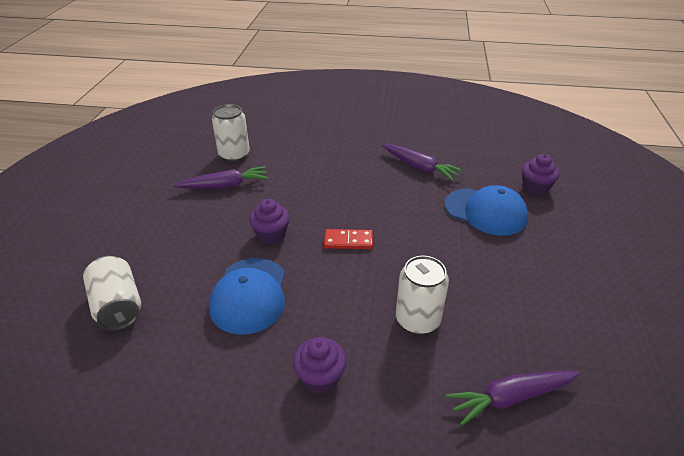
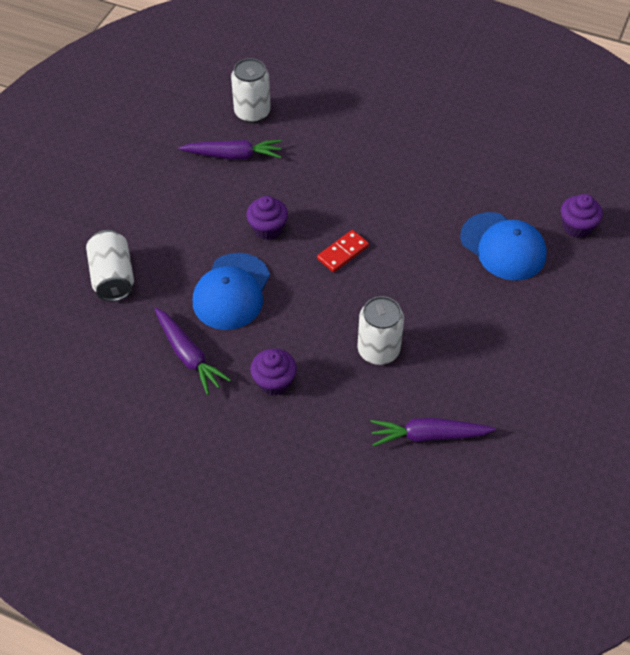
camera: 15 degrees right, 15 degrees up
red domino [324,229,373,249] -> red domino turned 60 degrees counterclockwise [317,230,369,272]
purple carrot [382,144,463,181] -> purple carrot moved to [154,308,231,395]

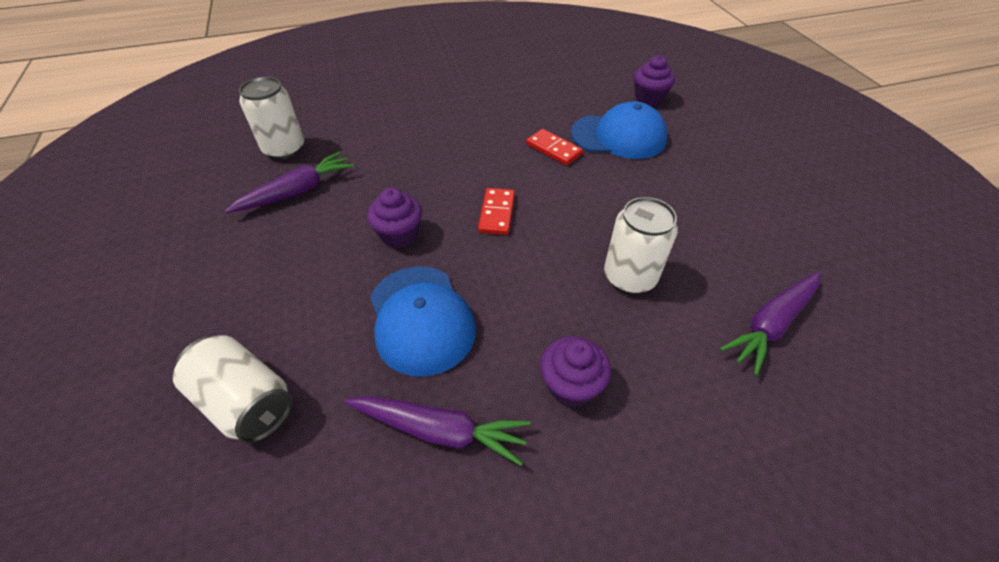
camera: 40 degrees left, 5 degrees down
none -> red domino [526,129,583,165]

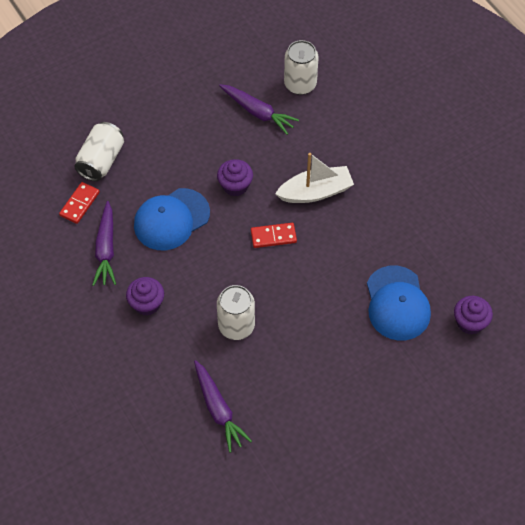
camera: 75 degrees right, 10 degrees up
red domino [526,129,583,165] -> red domino moved to [59,182,100,224]
purple carrot [720,272,820,376] -> purple carrot turned 150 degrees counterclockwise [194,360,252,452]
none -> white boat [275,153,354,203]

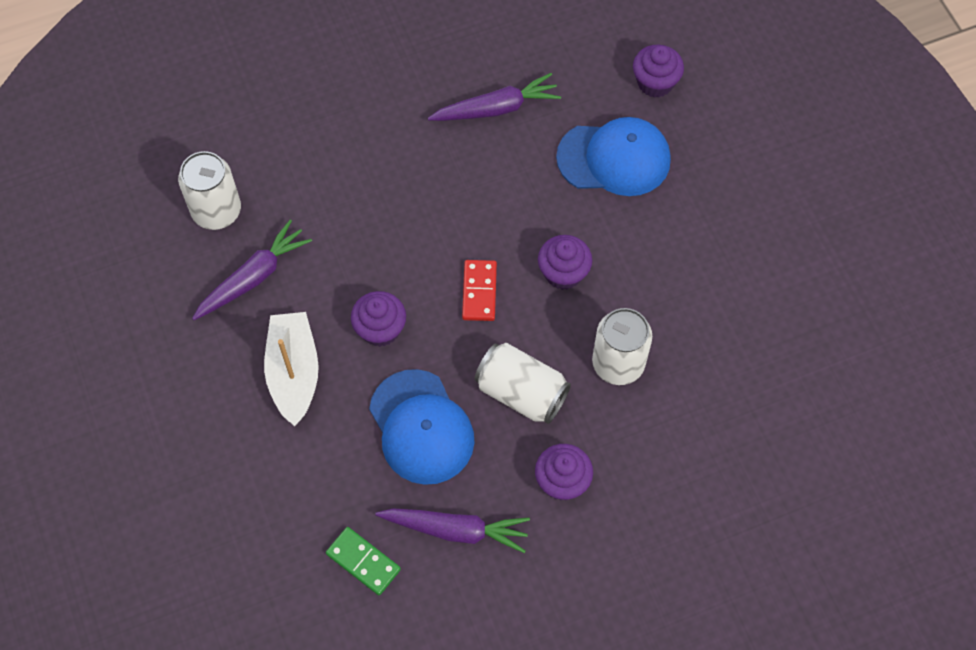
camera: 80 degrees left, 5 degrees up
red domino [59,182,100,224] -> green domino [326,527,401,595]
white can [74,122,124,181] -> white can moved to [475,343,571,424]
purple carrot [194,360,252,452] -> purple carrot moved to [428,73,561,121]
white boat [275,153,354,203] -> white boat moved to [264,312,319,426]
none -> purple cupcake [538,235,592,290]

